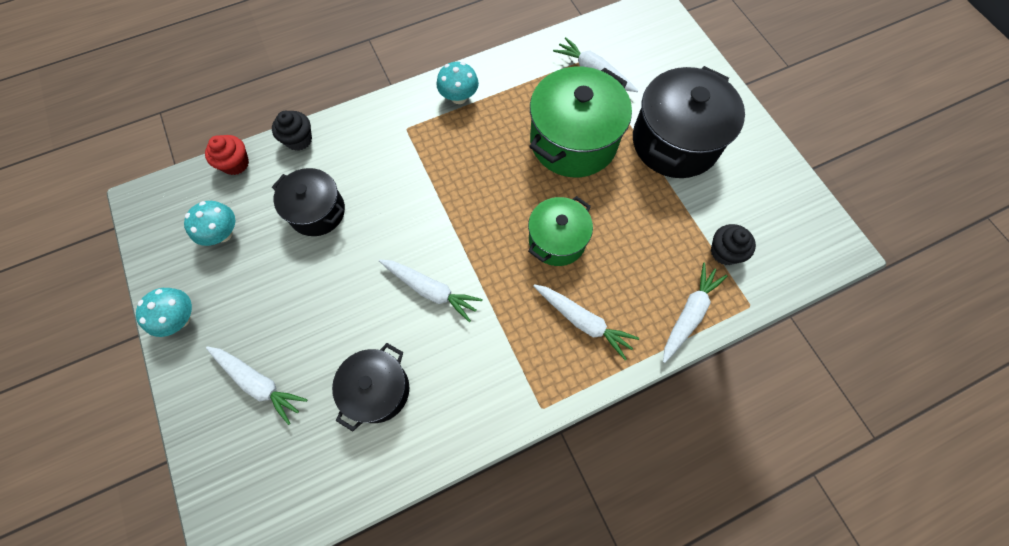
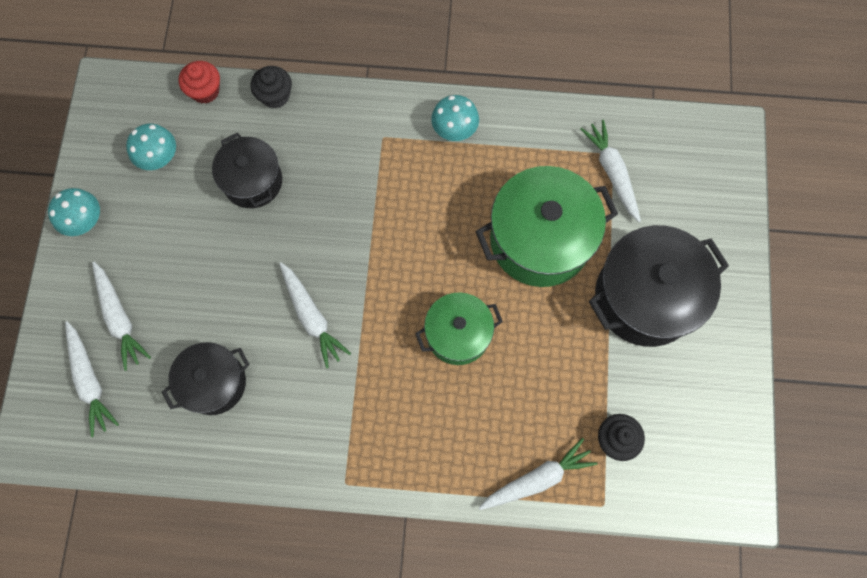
camera: 30 degrees right, 5 degrees up
white carrot [533,284,639,360] -> white carrot moved to [65,321,119,437]

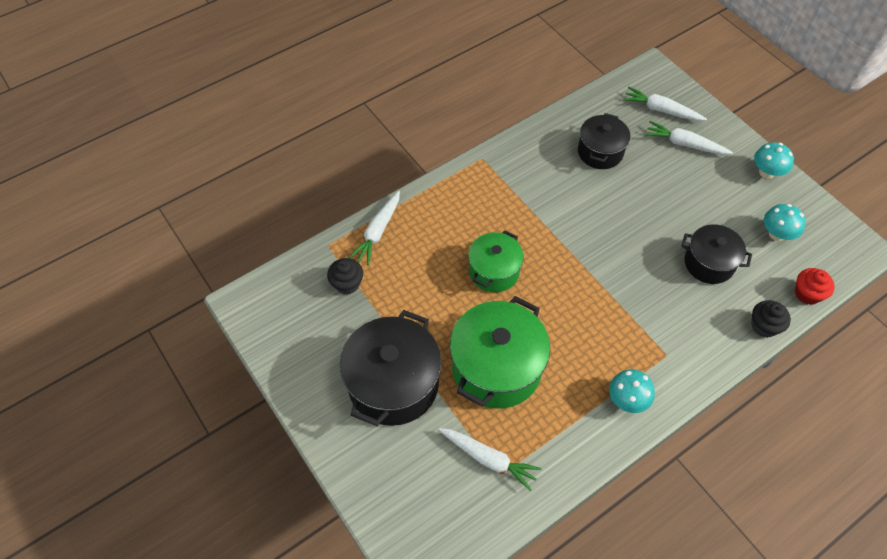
camera: 140 degrees right, 15 degrees down
white carrot [279,262,351,368] -> none

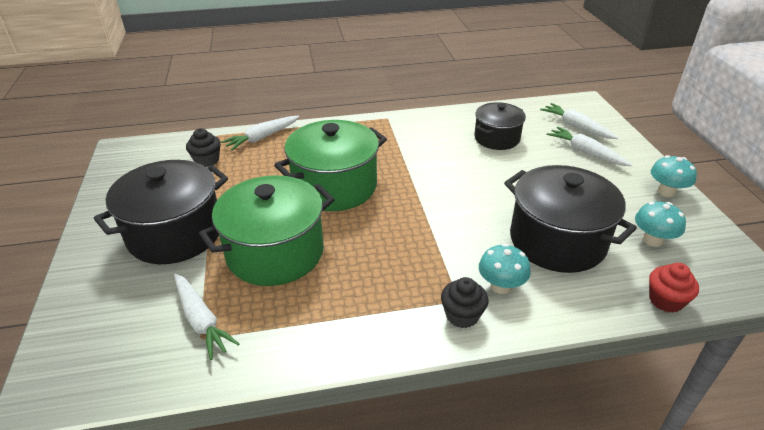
camera: 25 degrees right, 20 degrees down
green pot [468,230,524,292] -> green pot [274,120,387,211], size x1.65
turquoise mushroom [609,369,655,413] -> turquoise mushroom moved to [479,244,531,294]
black pot [681,224,752,284] -> black pot [504,165,637,273], size x1.65
black cupcake [751,300,791,338] -> black cupcake moved to [441,277,488,328]

